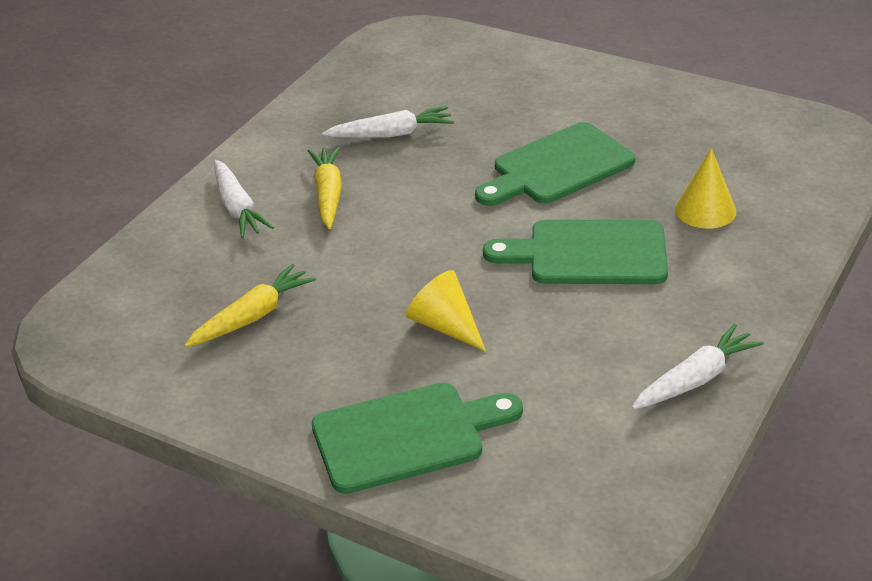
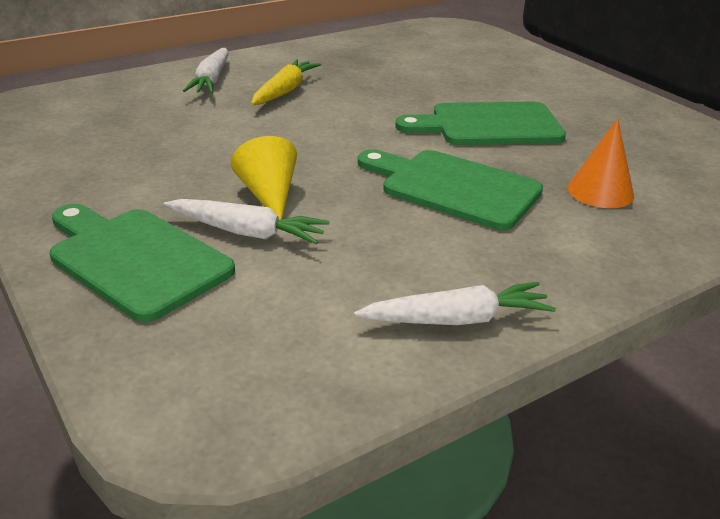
camera: 25 degrees right, 5 degrees down
yellow carrot [184,264,316,347] -> none
green cutting board [312,383,523,494] -> green cutting board turned 150 degrees counterclockwise [50,204,235,322]
white carrot [322,106,454,138] -> white carrot moved to [164,199,329,244]
yellow cone [675,148,736,229] -> orange cone [568,118,634,208]

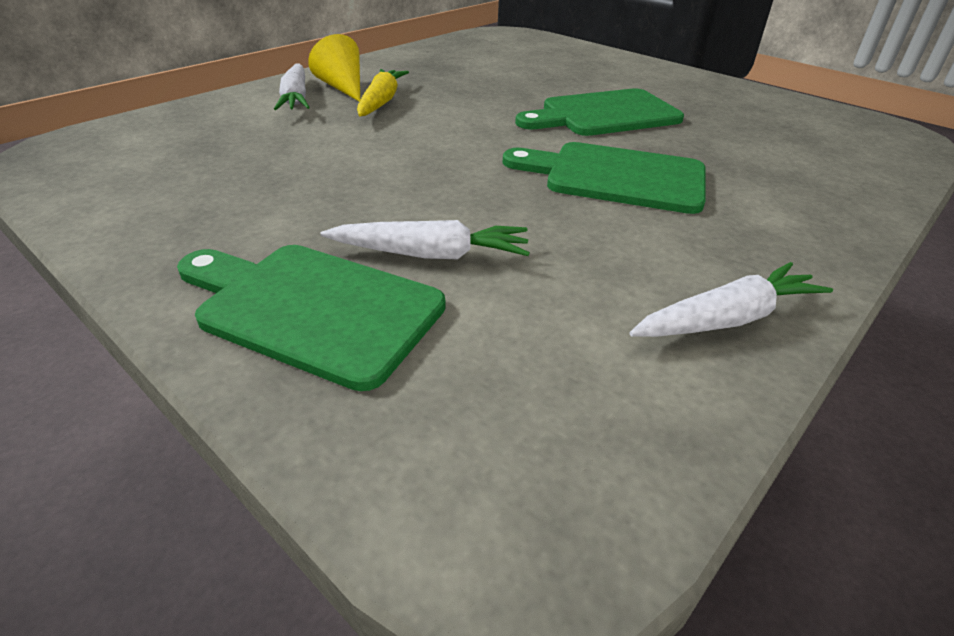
camera: 15 degrees left, 5 degrees up
yellow cone [231,136,297,220] -> yellow cone moved to [308,34,360,102]
orange cone [568,118,634,208] -> none

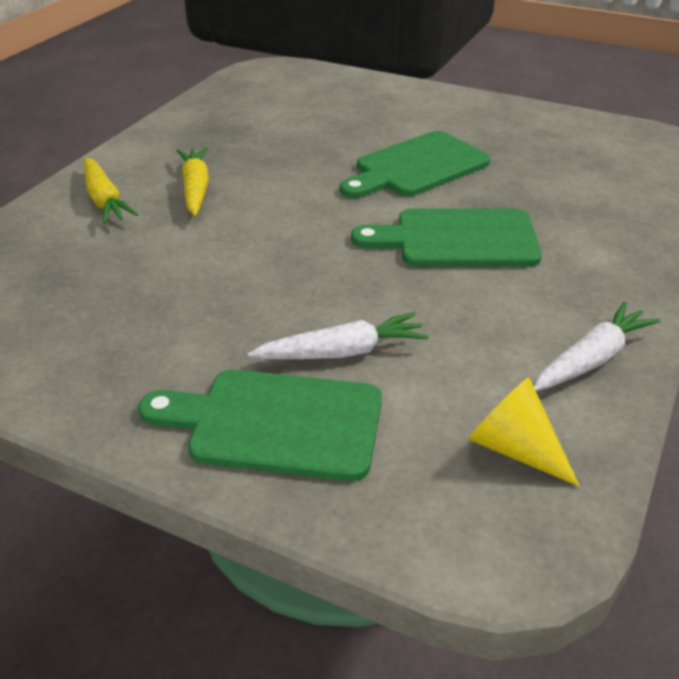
camera: 15 degrees left, 0 degrees up
white carrot [274,64,310,110] -> yellow carrot [84,157,138,224]
yellow cone [308,34,360,102] -> yellow cone moved to [468,377,580,486]

